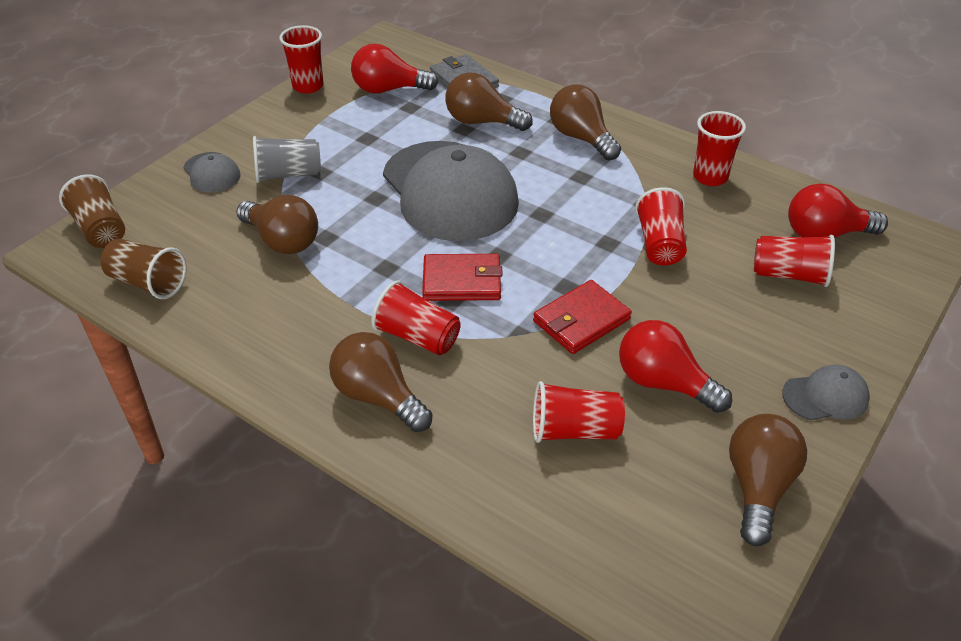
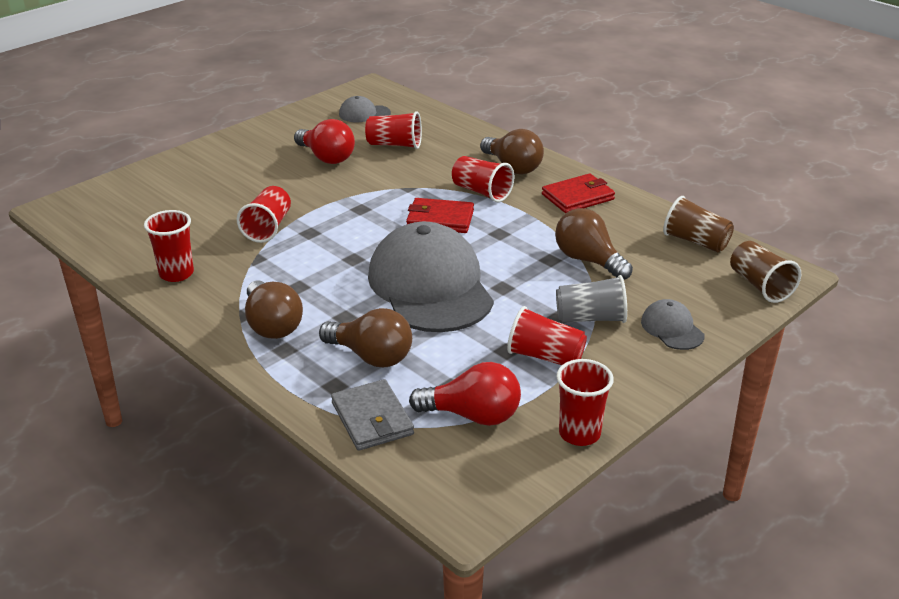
camera: 170 degrees left, 10 degrees down
red wallet [533,280,632,354] -> red wallet moved to [542,173,615,213]
brown light bulb [729,414,807,546] -> none
red cup [754,235,835,287] -> red cup moved to [507,306,587,365]
grey cap [782,365,870,420] -> grey cap moved to [339,96,391,123]
red light bulb [788,183,888,238] -> none

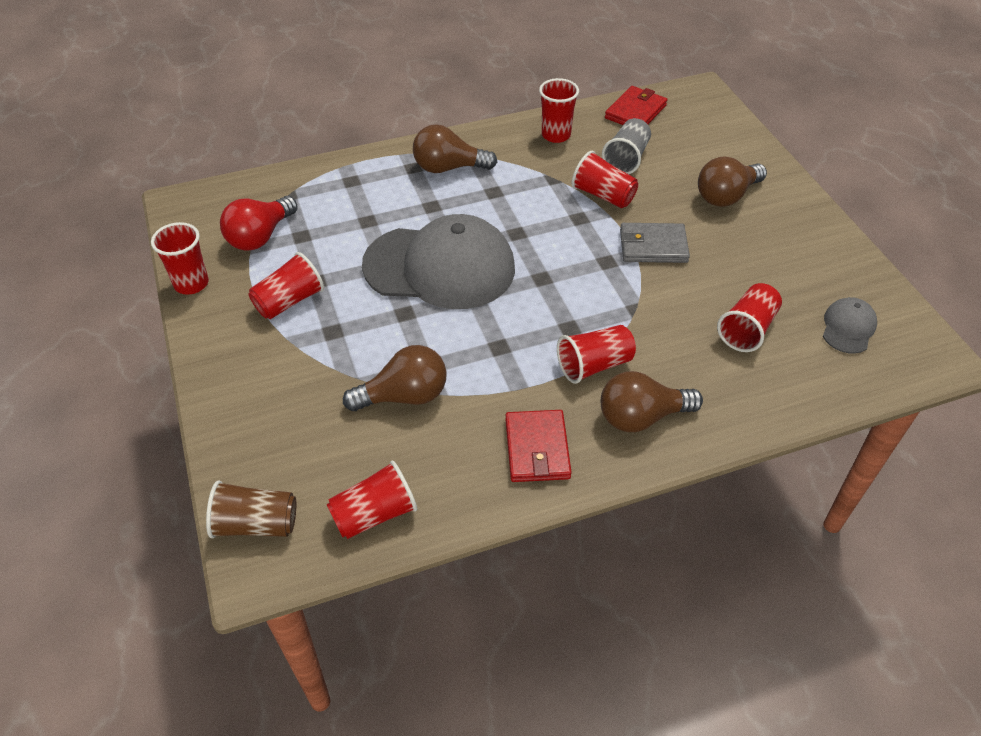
camera: 115 degrees right, 15 degrees up
red light bulb [294,119,355,164] -> none
brown light bulb [319,308,412,367] -> brown light bulb moved to [698,157,767,207]
grey wallet [331,379,414,451] -> grey wallet moved to [620,223,690,263]
red wallet [406,198,474,233] -> red wallet moved to [605,86,667,125]
grey cup [556,275,627,323] -> grey cup moved to [602,118,651,174]
grey cap [641,299,705,350] -> none
brown cup [663,196,734,252] -> red cup [326,461,417,539]

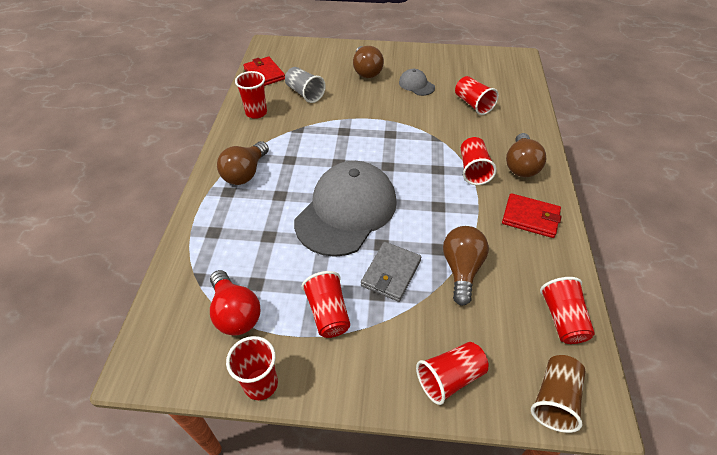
camera: 65 degrees left, 0 degrees up
red cup [572,151,638,208] -> red cup moved to [416,342,488,405]
grey wallet [620,223,690,263] -> grey wallet moved to [361,242,421,302]
grey cap [823,297,877,354] -> grey cap moved to [399,69,435,96]

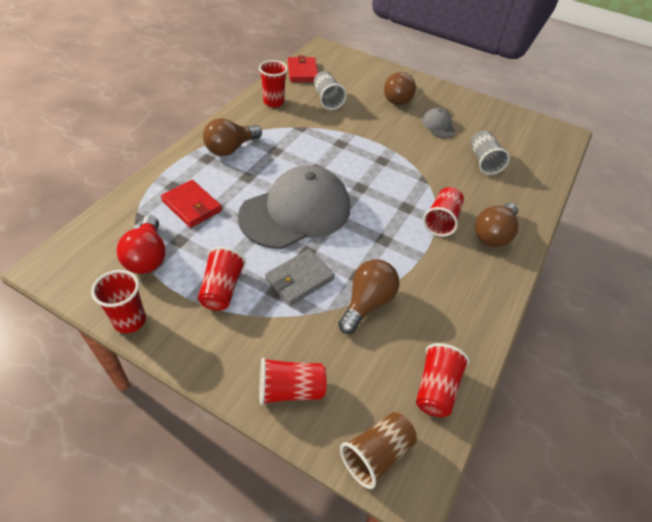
camera: 20 degrees right, 0 degrees up
red cup [455,76,499,115] -> grey cup [470,130,510,175]
red wallet [502,193,561,238] -> red wallet moved to [161,180,222,228]

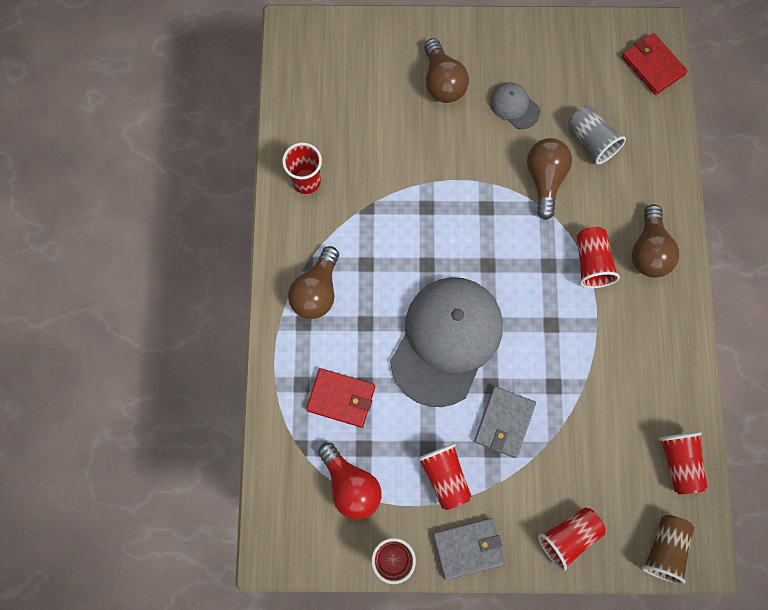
camera: 25 degrees left, 25 degrees up
red wallet [288,56,318,82] -> red wallet moved to [622,33,687,95]
grey cup [313,71,347,110] -> none
brown light bulb [338,259,400,334] -> brown light bulb moved to [527,138,572,220]
none -> grey wallet [433,518,505,580]

